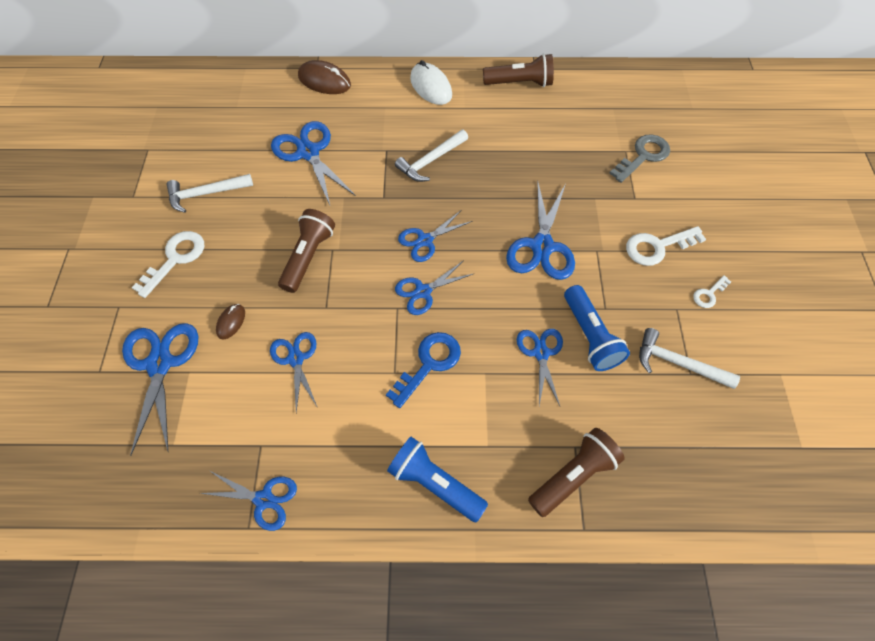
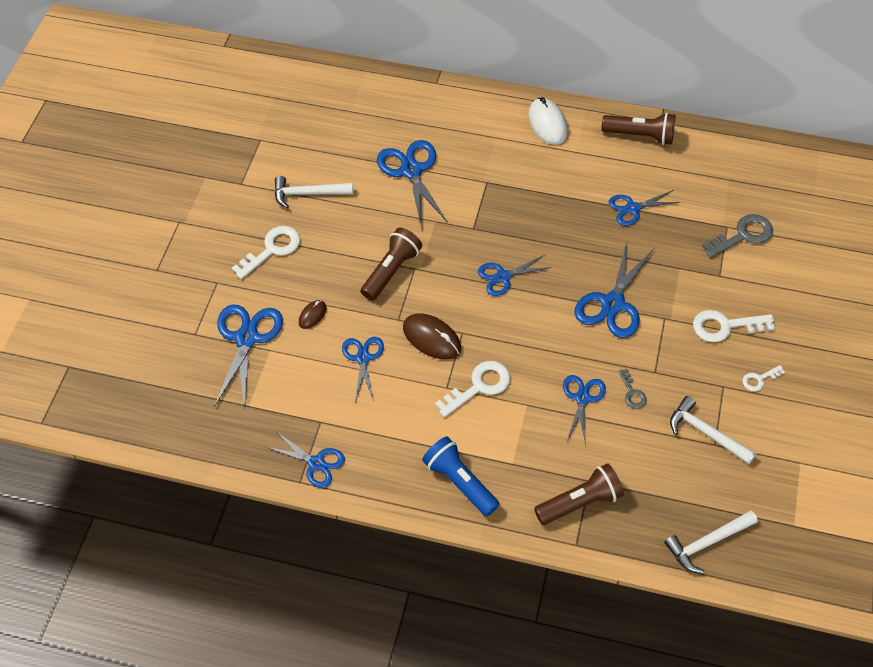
camera: 15 degrees right, 5 degrees down
brown mouse [298,60,351,94] -> brown mouse moved to [403,313,461,360]
blue key [386,332,461,408] -> white key [435,361,510,417]
white hammer [395,130,468,182] -> white hammer moved to [664,511,758,573]
blue scissors [395,261,473,315] -> blue scissors moved to [608,190,681,226]
blue flashlight [564,285,630,371] -> grey key [618,369,647,408]

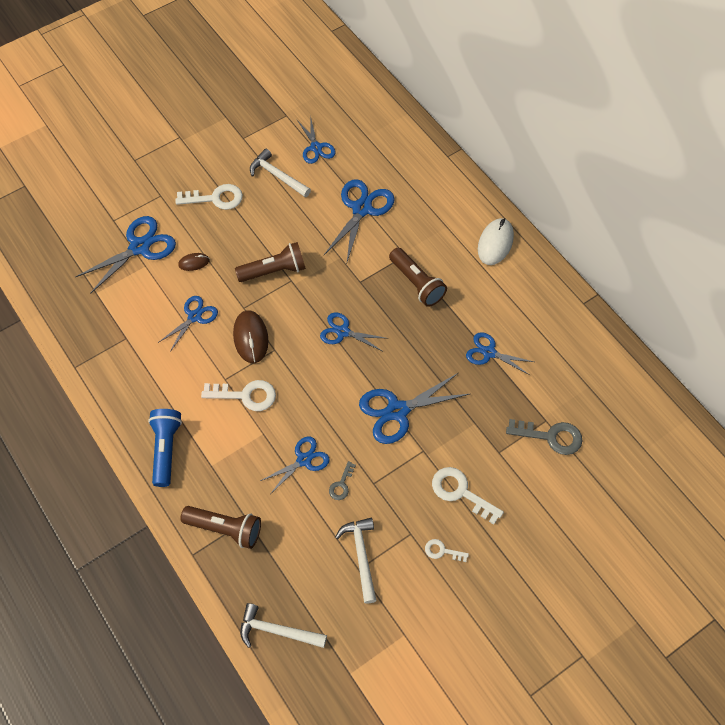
camera: 40 degrees right, 5 degrees up
blue scissors [266,432,345,488] -> blue scissors moved to [297,115,336,164]
brown flashlight [601,113,676,145] -> brown flashlight moved to [389,248,447,307]

